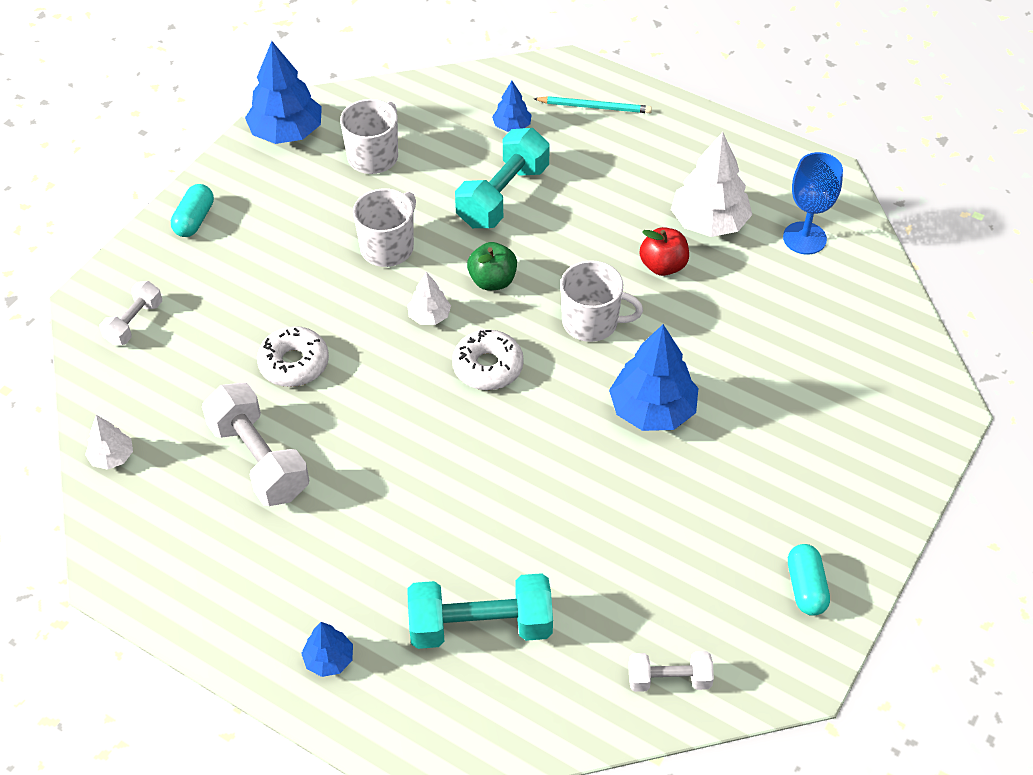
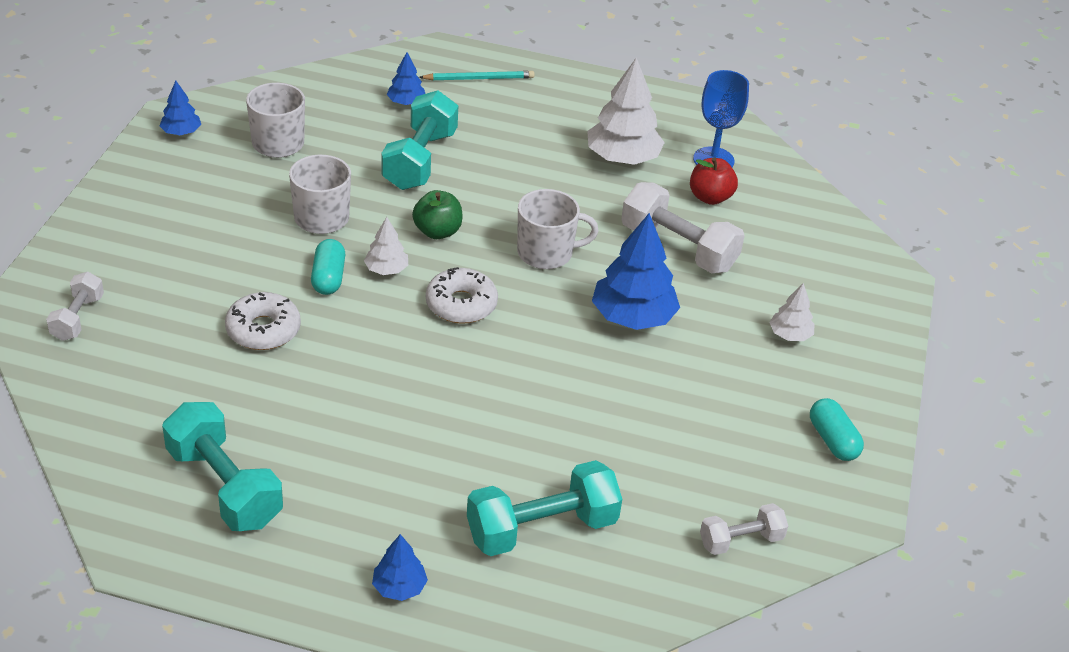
camera: 20 degrees left, 10 degrees down
white tree [85,415,133,470] -> white tree moved to [769,283,814,341]
turquoise capsule [171,184,214,237] -> turquoise capsule moved to [311,239,345,295]
white dumbbell [202,383,309,506] -> white dumbbell moved to [621,182,745,273]
blue tree [245,41,322,144] -> blue tree [160,81,201,135], size x0.52
red apple [640,227,689,276] -> red apple moved to [690,157,738,205]
none -> turquoise dumbbell [162,402,283,531]

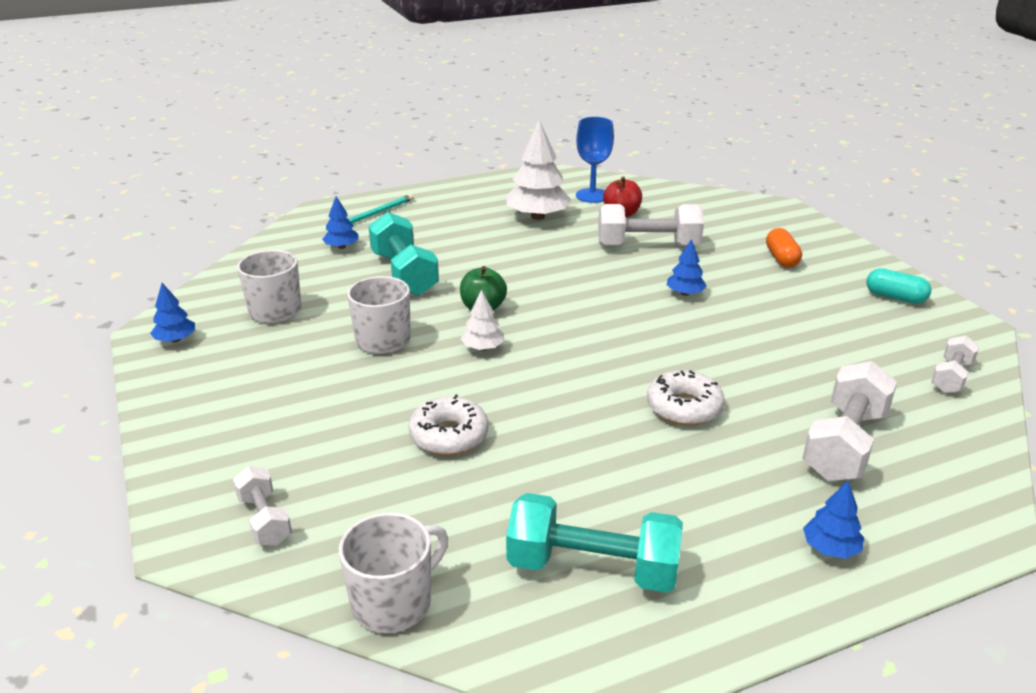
camera: 35 degrees left, 10 degrees down
turquoise capsule [311,239,345,295] -> none
white donut [426,267,498,324] -> white donut moved to [647,370,725,426]
turquoise dumbbell [467,460,622,556] -> white dumbbell [802,361,897,481]
white mug [517,189,599,269] -> white mug moved to [339,513,448,633]
blue tree [592,213,680,330] -> blue tree [667,239,707,296], size x0.52
white tree [769,283,814,341] -> orange capsule [766,228,802,267]

